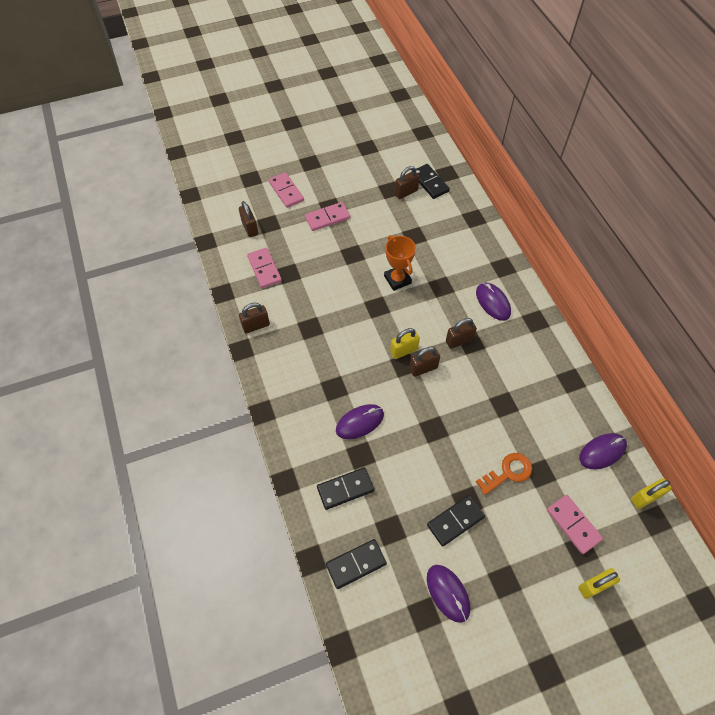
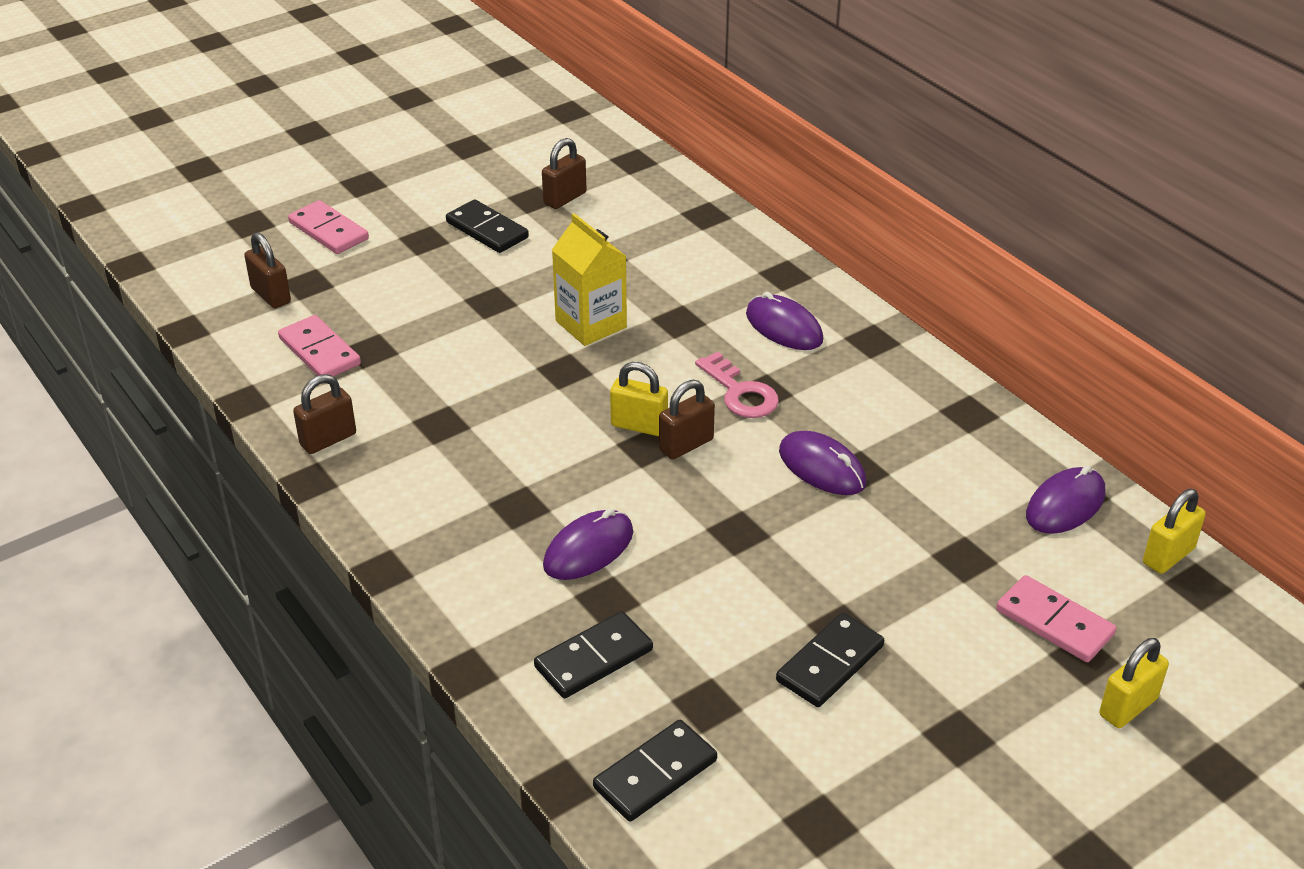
camera: 15 degrees left, 20 degrees down
pink domino [305,202,350,231] -> none
orange trophy [384,235,416,291] -> yellow carton [552,213,627,346]
yellow padlock [390,328,420,359] -> yellow padlock turned 60 degrees clockwise [610,362,668,436]
black domino [415,164,450,199] -> black domino moved to [446,199,529,253]
purple mouse [427,565,470,623] -> purple mouse moved to [779,431,866,495]
brown padlock [446,318,477,349] -> pink key [695,351,779,418]
orange key [476,453,532,495] -> none

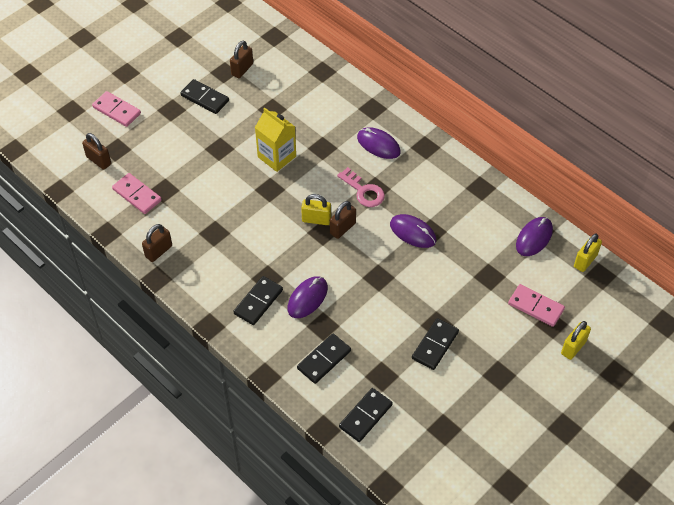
camera: 10 degrees left, 15 degrees up
none -> black domino [233,276,283,325]

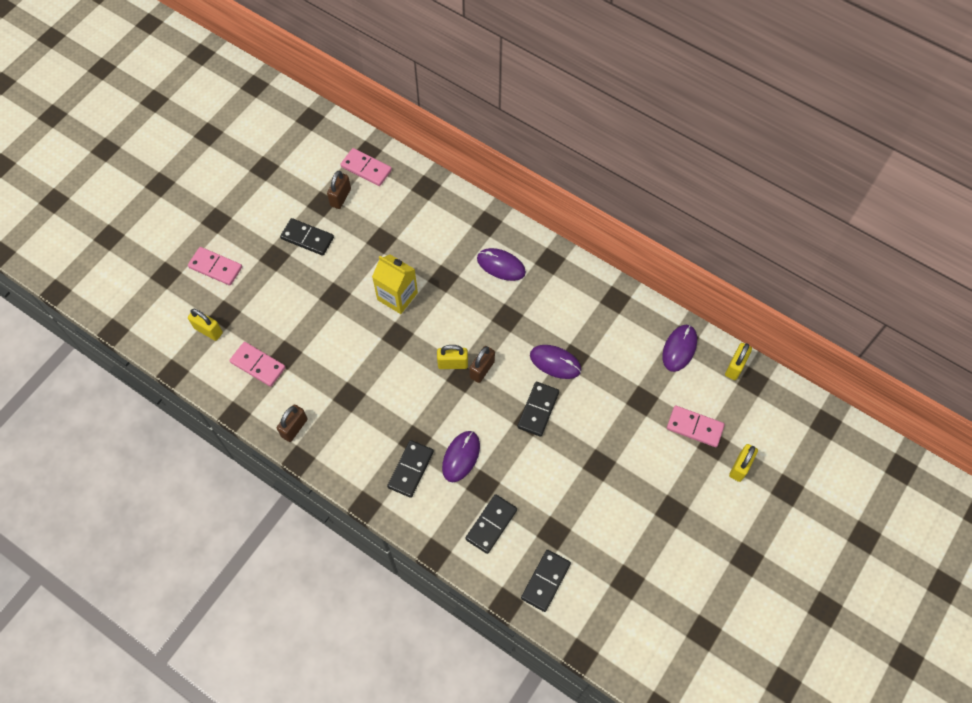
camera: 10 degrees left, 10 degrees up
brown padlock [82,133,111,170] -> yellow padlock [188,309,223,341]
pink key [337,167,385,207] -> none
black domino [412,318,459,370] -> black domino moved to [517,382,559,437]
none -> pink domino [340,148,392,186]

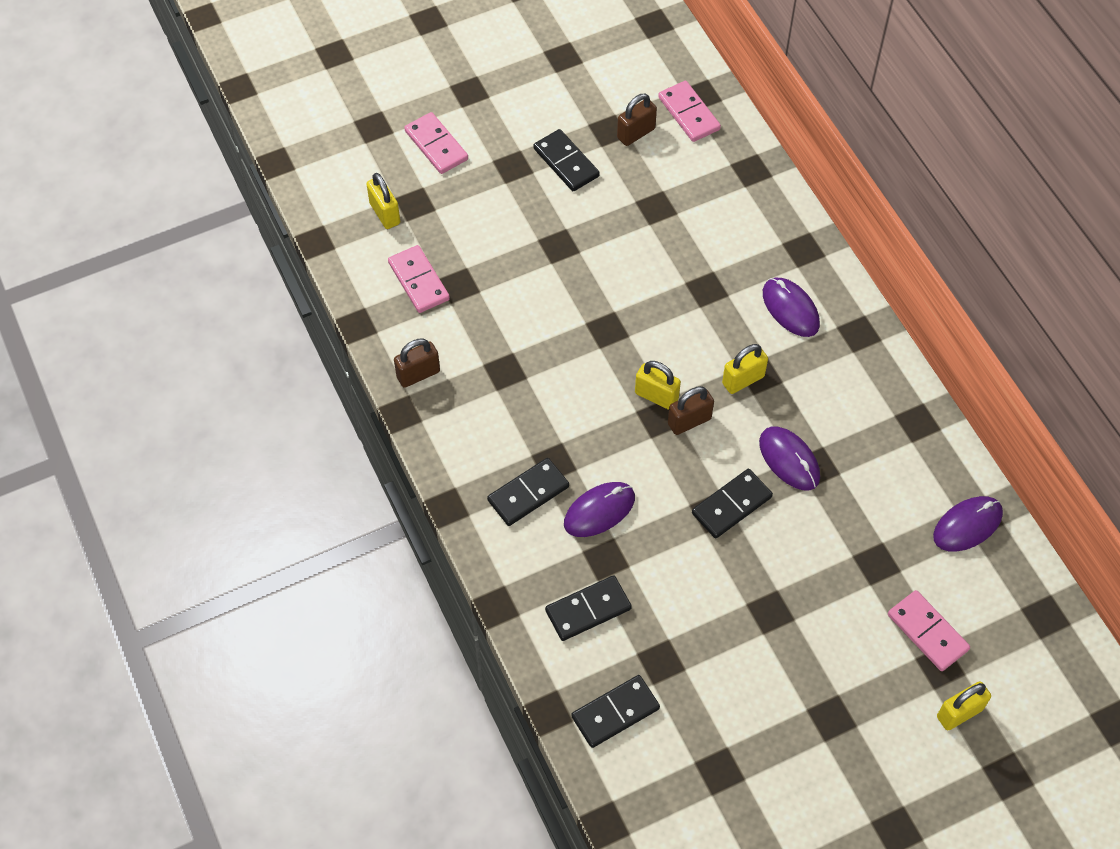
camera: 30 degrees right, 5 degrees down
yellow carton [372,255,418,314] -> none
yellow padlock [725,343,752,380] -> yellow padlock moved to [722,344,768,394]

